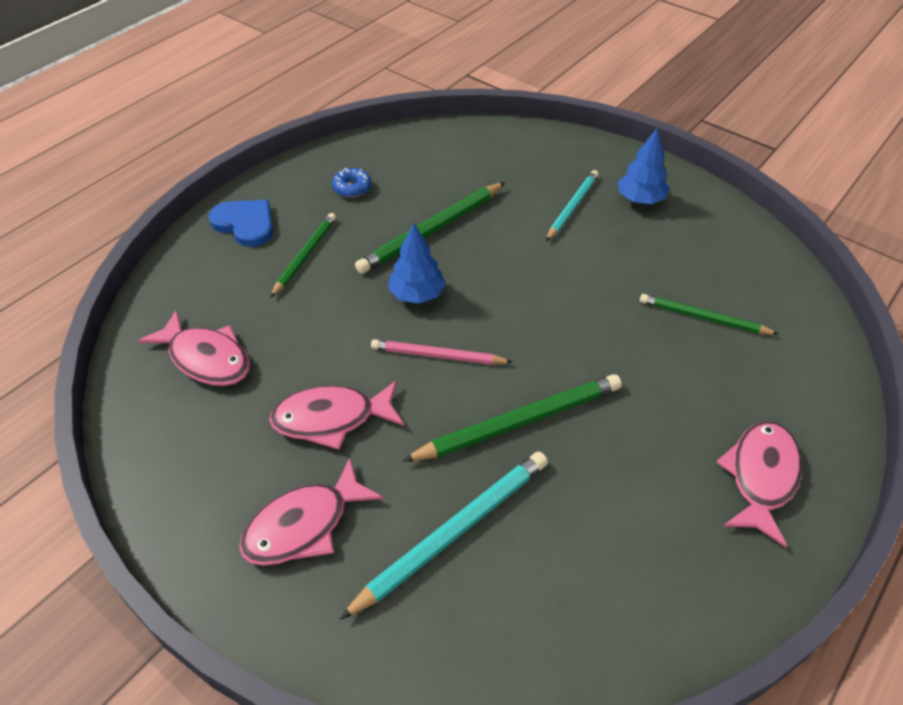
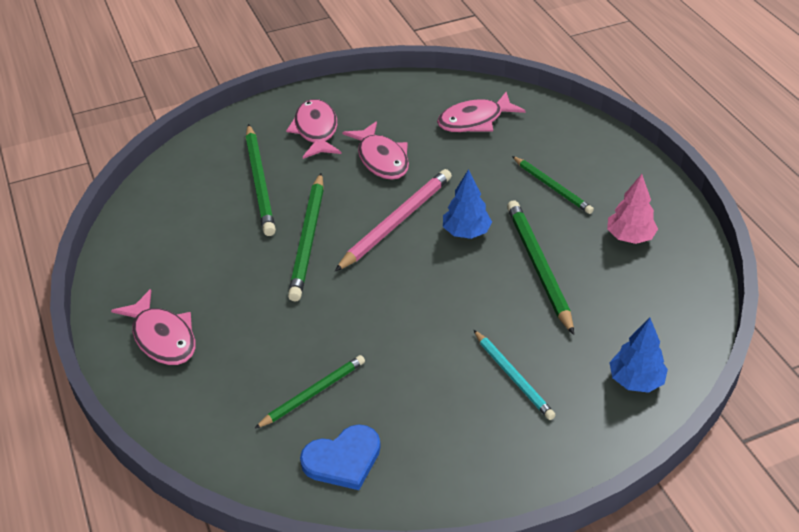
camera: 120 degrees right, 5 degrees down
blue heart [209,200,273,247] -> blue heart moved to [300,425,381,490]
pink fish [269,380,404,450] -> pink fish turned 135 degrees clockwise [342,121,409,180]
blue donut [332,168,372,198] -> pink tree [607,174,658,244]
turquoise pencil [340,451,548,620] -> green pencil [245,124,276,236]
pink pencil [371,339,512,365] -> pink pencil [335,169,452,271], size x1.57
blue tree [618,128,669,204] -> blue tree moved to [609,318,668,393]

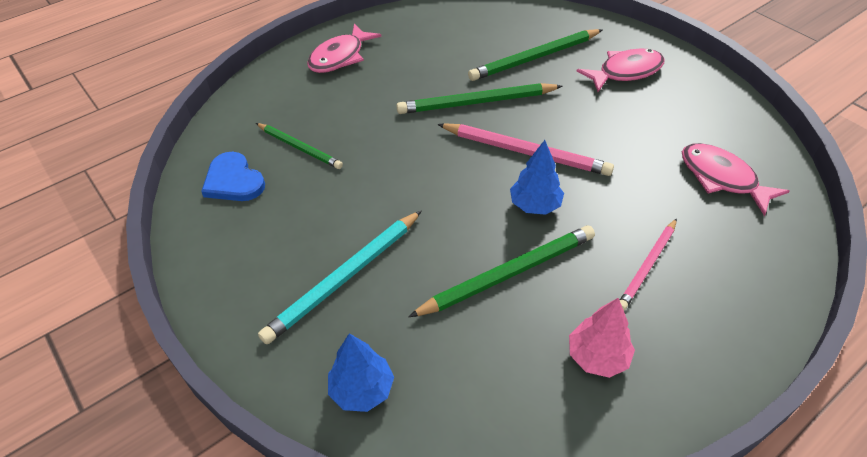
camera: 75 degrees right, 5 degrees up
pink fish [342,121,409,180] -> none
turquoise pencil [474,330,555,420] -> turquoise pencil [258,210,422,344], size x1.57
green pencil [512,156,594,214] -> pink pencil [620,218,677,310]

